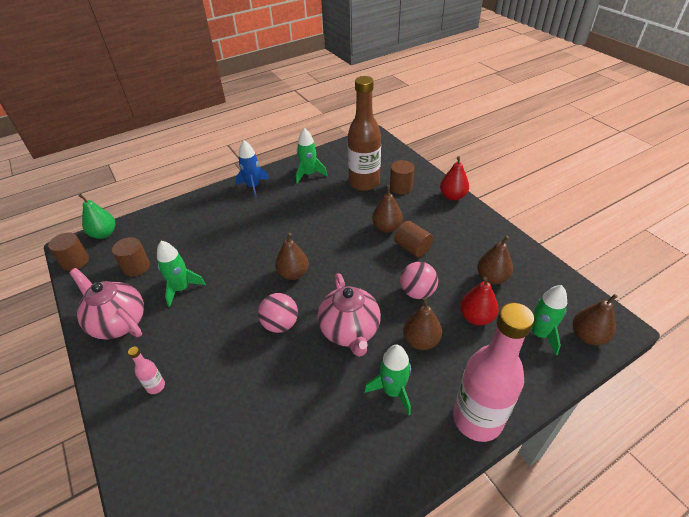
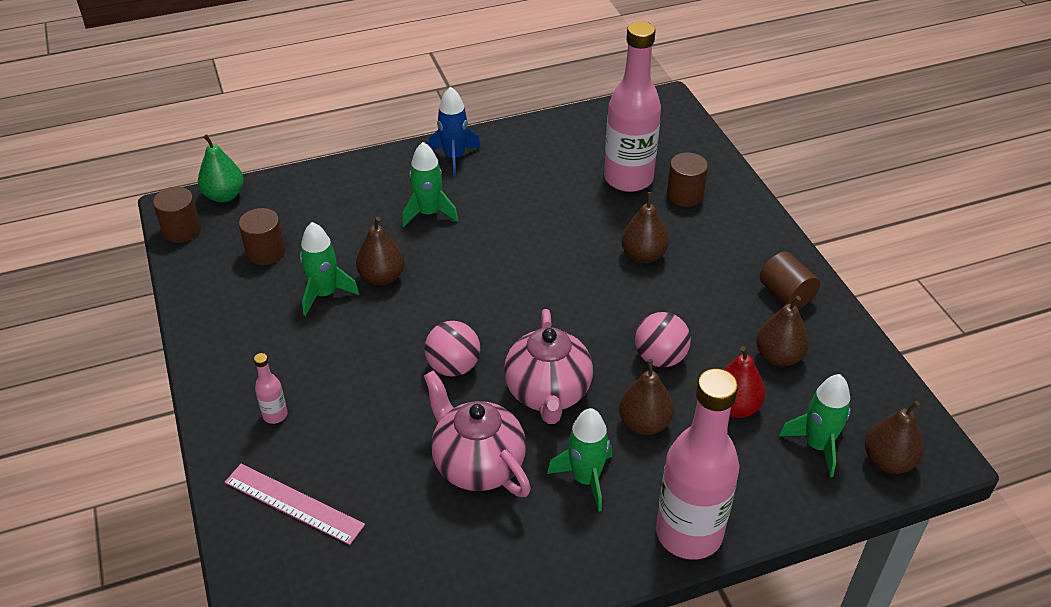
camera: 10 degrees right, 0 degrees up
pink teapot [69,268,144,339] -> pink teapot moved to [424,370,531,497]
brown pear [275,233,309,280] -> brown pear moved to [356,217,405,286]
green rocket [296,128,327,184] -> green rocket moved to [402,142,458,227]
brown bottle [347,76,381,191] -> pink bottle [604,21,661,192]
brown cylinder [394,221,433,257] -> brown cylinder moved to [760,252,820,309]
red pear [440,156,469,201] -> none
none -> pink ruler [225,464,365,545]

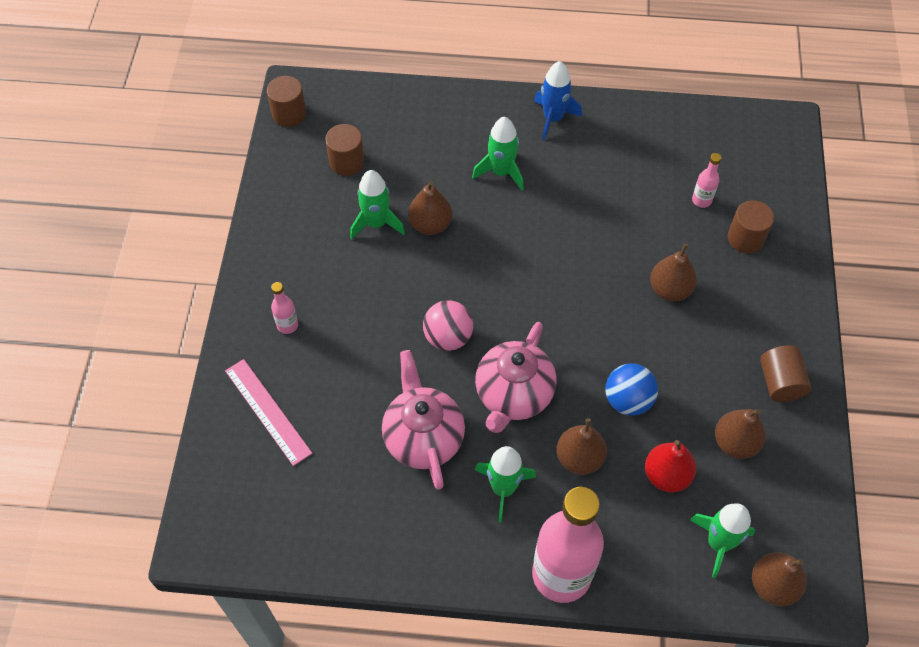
camera: 25 degrees right, 15 degrees up
green pear [198,134,244,202] -> none
pink bottle [604,21,661,192] -> pink bottle [692,153,722,208], size x0.41
pink ball [635,312,691,367] -> blue ball [605,363,658,416]

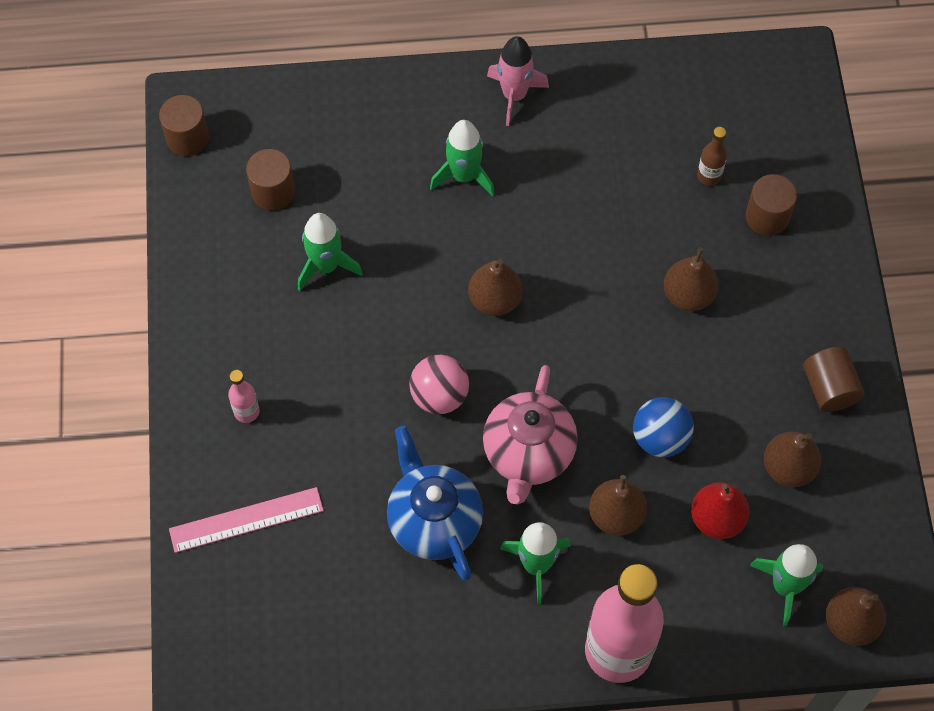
camera: 10 degrees left, 5 degrees up
pink ruler [225,359,312,466] -> pink ruler turned 60 degrees counterclockwise [169,487,324,553]
pink teapot [382,350,465,490] -> blue teapot [387,426,483,581]
brown pear [408,181,452,235] -> brown pear moved to [468,259,523,316]
blue rocket [534,61,582,140] -> pink rocket [487,36,549,126]
pink bottle [692,153,722,208] -> brown bottle [697,127,727,186]

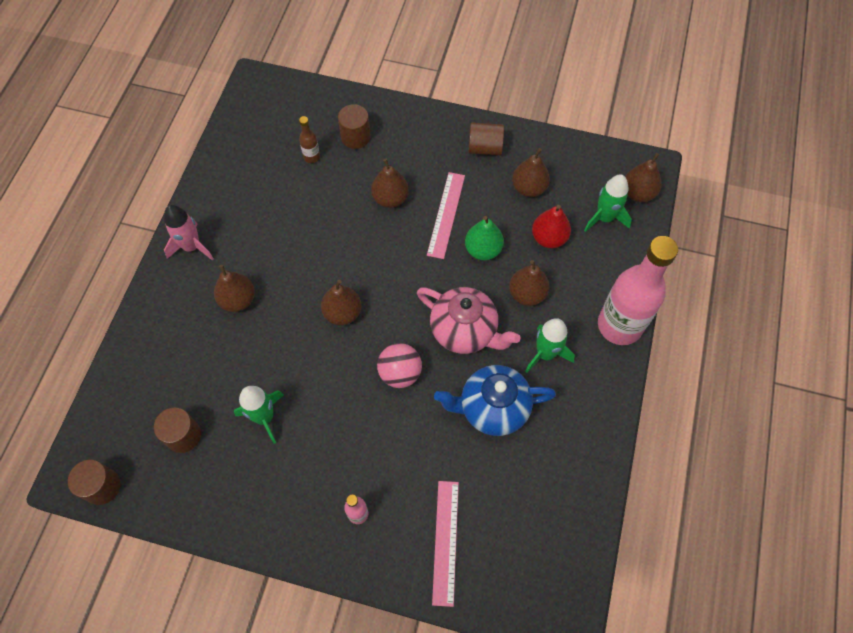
camera: 70 degrees left, 0 degrees up
green rocket [430,120,495,196] -> brown pear [214,265,255,312]
blue ball [633,397,694,457] -> green pear [465,216,504,260]
none -> pink ruler [427,172,465,259]

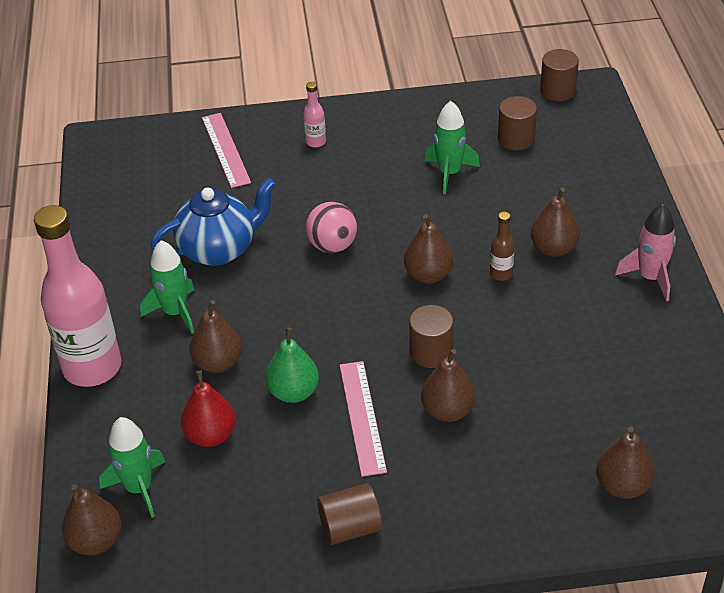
camera: 160 degrees right, 20 degrees down
brown bottle [299,116,320,163] -> brown bottle moved to [490,212,515,281]
brown cylinder [338,104,371,149] -> brown cylinder moved to [409,305,454,368]
pink teapot [417,287,521,354] -> none
brown pear [512,148,550,197] -> brown pear moved to [596,426,655,499]

